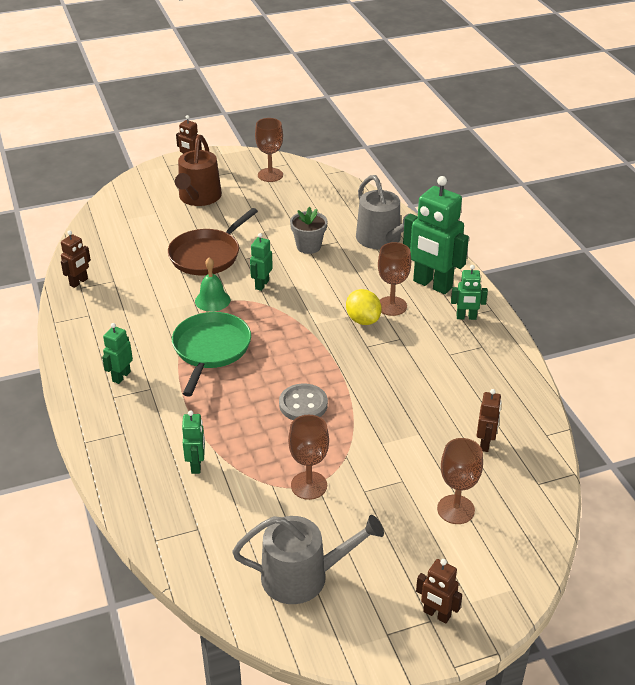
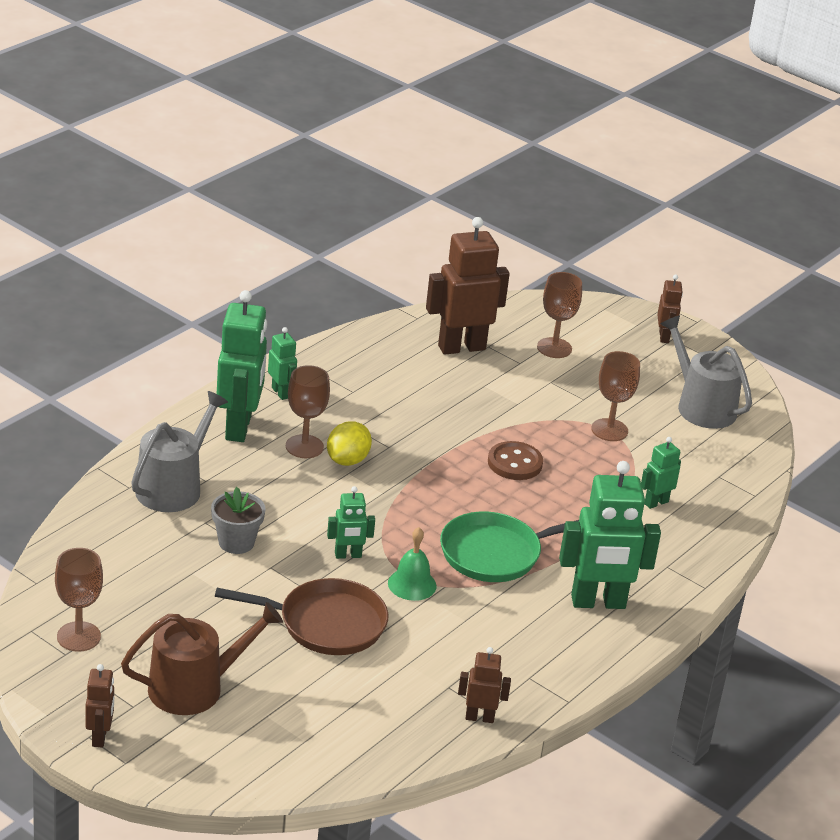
camera: 125 degrees left, 5 degrees down
green robot [102,323,133,384] -> green robot [559,461,661,609], size x2.01
grey button [279,383,328,420] -> brown button [488,441,543,480]
brown robot [476,389,502,452] -> brown robot [426,217,510,355], size x2.01

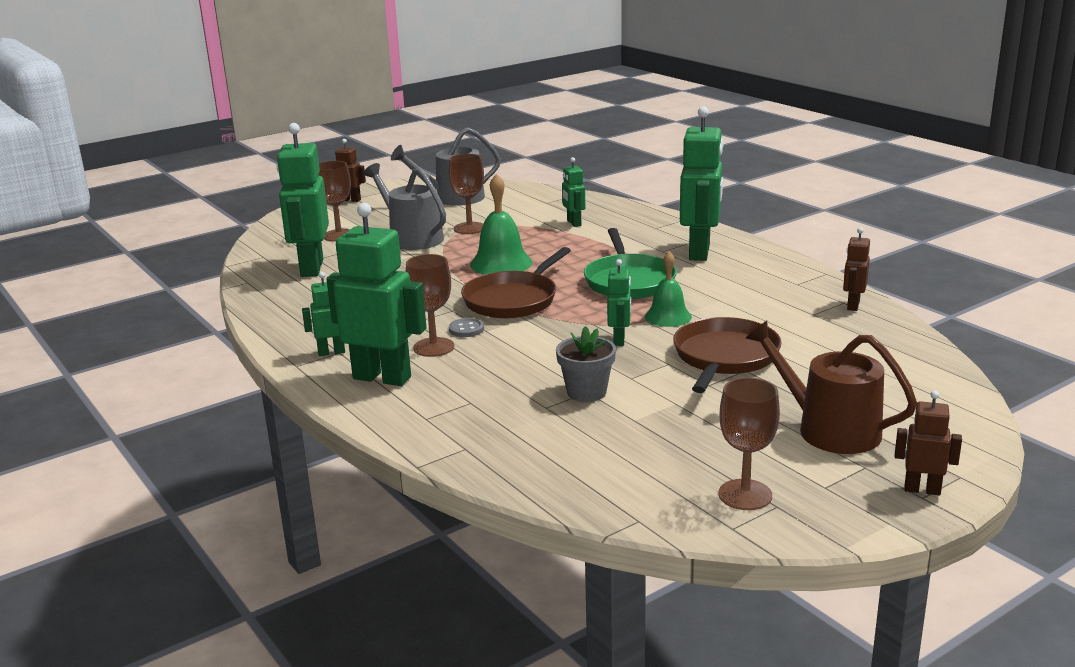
camera: 70 degrees left, 10 degrees down
brown watering can [121,602,283,715] -> brown watering can turned 45 degrees counterclockwise [745,321,917,454]
grey watering can [131,391,228,512] -> grey watering can moved to [363,163,446,250]
yellow lemon [327,421,372,466] -> grey button [449,318,484,337]
brown robot [426,217,510,355] -> green robot [276,123,329,277]
brown button [488,441,543,480] -> green bell [470,173,532,275]
none -> brown pan [461,247,571,318]

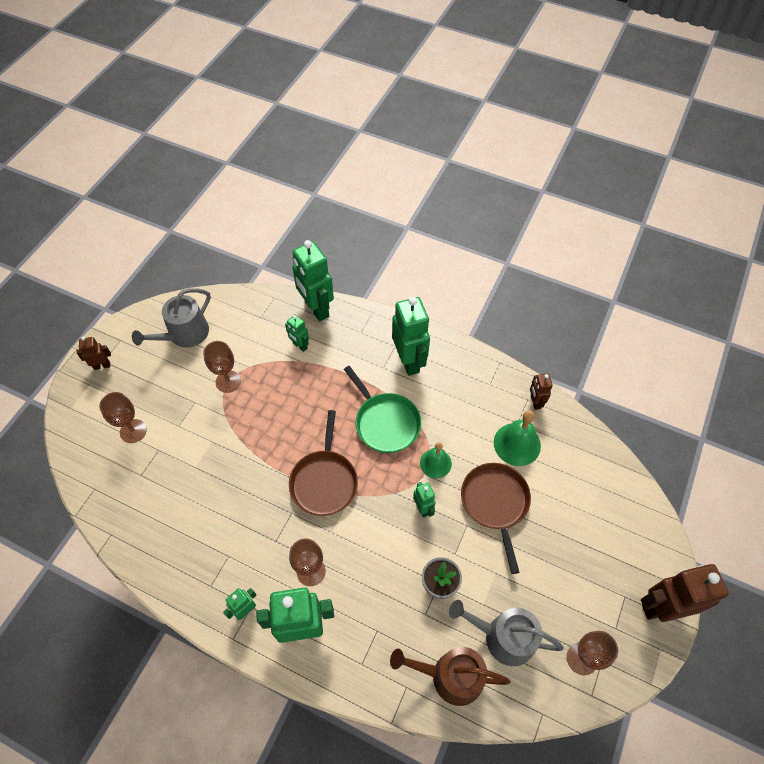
camera: 30 degrees left, 35 degrees up
green robot [276,123,329,277] -> green robot moved to [292,240,334,322]
grey watering can [363,163,446,250] -> grey watering can moved to [449,600,564,666]
grey button [449,318,484,337] -> none
green bell [470,173,532,275] -> green bell moved to [494,410,541,466]
brown watering can [745,321,917,454] -> brown watering can moved to [390,647,511,706]
brown robot [895,390,962,495] -> brown robot [641,564,728,622], size x2.01

